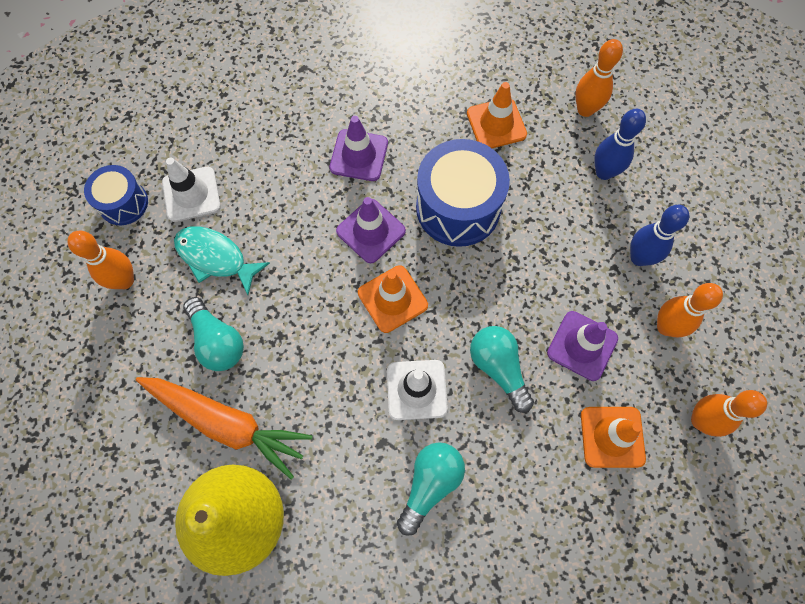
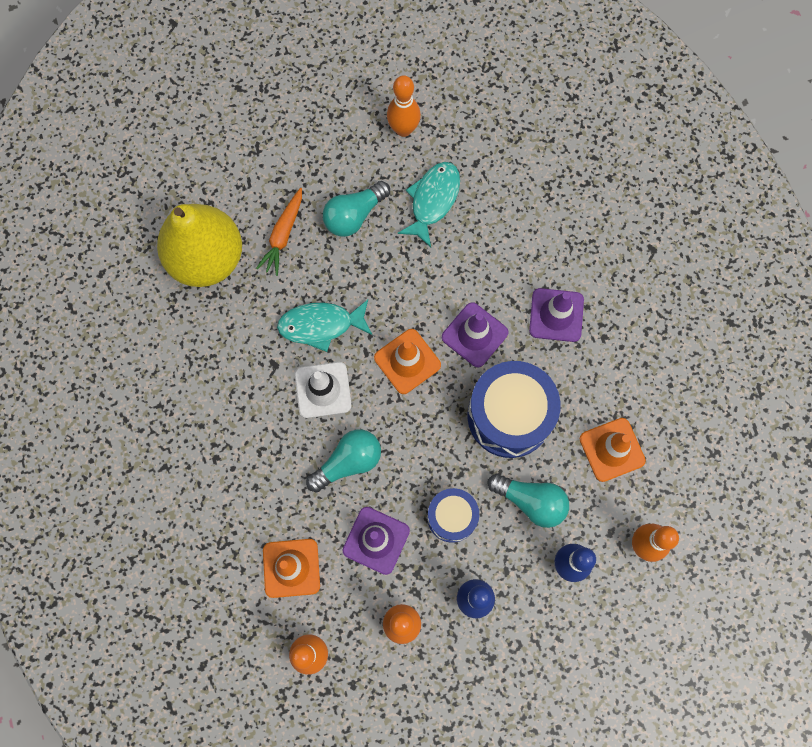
camera: 85 degrees right, 5 degrees up
blue drum [84,165,148,225] -> blue drum moved to [427,488,479,543]
orange carrot [136,377,313,479] -> orange carrot [256,188,302,276], size x0.60
white traffic cone [162,157,221,222] -> none
turquoise light bulb [397,442,465,536] -> turquoise light bulb moved to [488,474,569,528]
none -> turquoise fish [277,300,372,352]

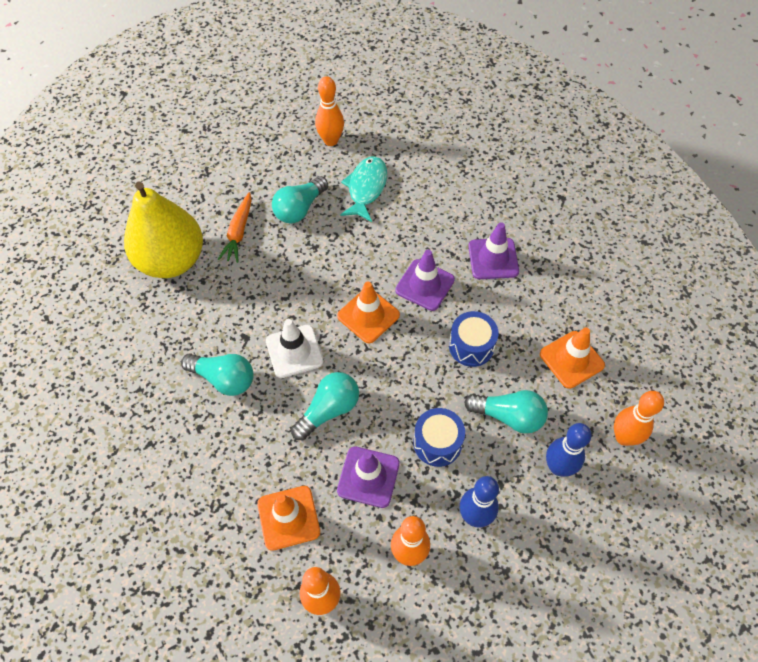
camera: 10 degrees left, 15 degrees down
turquoise fish [277,300,372,352] -> none
blue drum [468,361,560,458] -> blue drum [449,311,499,367], size x0.57
none -> turquoise light bulb [181,353,254,396]

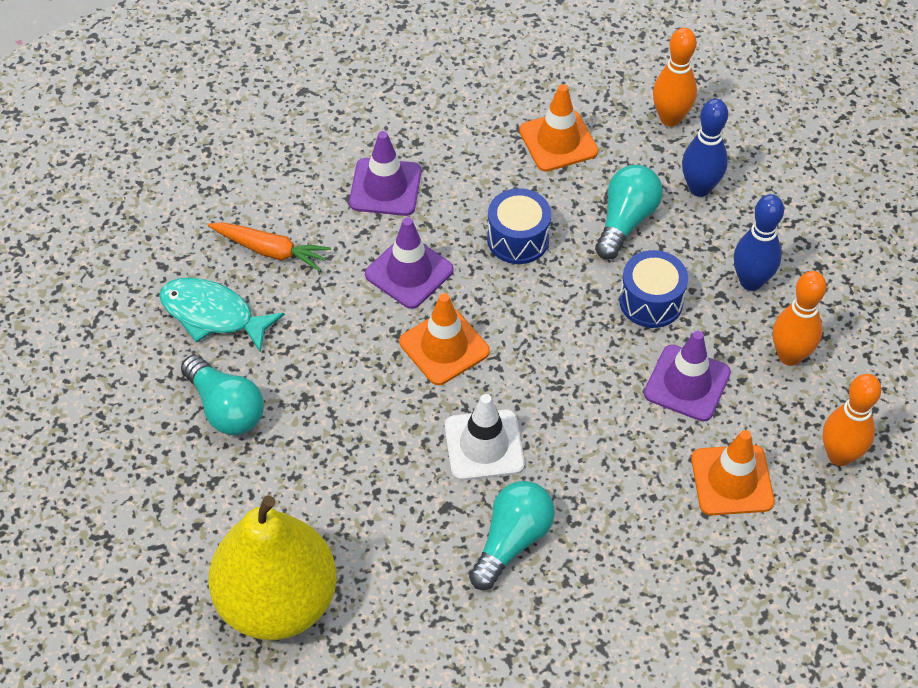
camera: 80 degrees left, 5 degrees down
orange carrot [218,192,252,263] -> orange carrot moved to [208,222,331,272]
turquoise light bulb [291,372,359,440] -> none
orange bowling pin [315,76,344,146] -> none

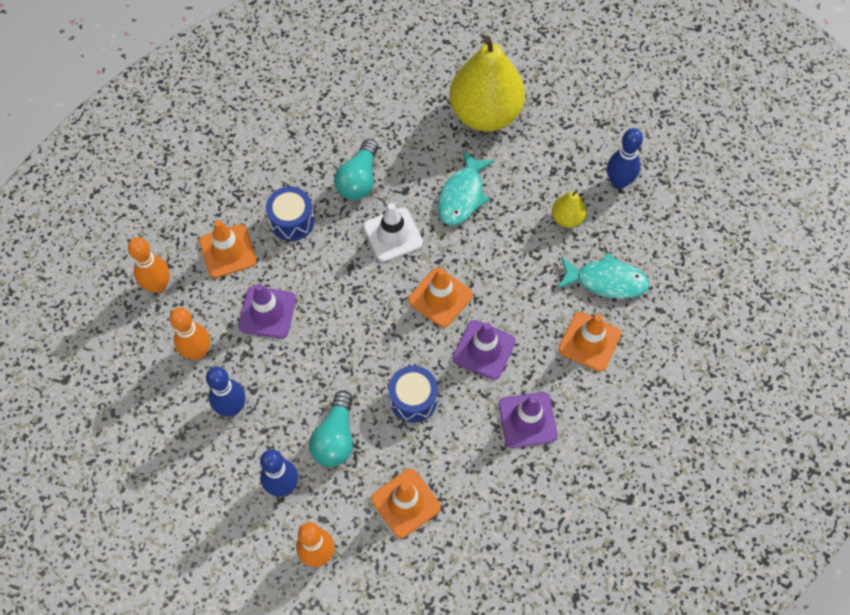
camera: 165 degrees right, 10 degrees up
turquoise light bulb [181,355,264,435] -> yellow pear [552,191,587,228]
orange carrot [208,222,331,272] -> orange traffic cone [558,312,621,372]
blue drum [619,250,688,328] -> blue drum moved to [266,187,314,241]
none -> turquoise fish [438,150,495,226]
none -> blue bowling pin [607,128,643,189]

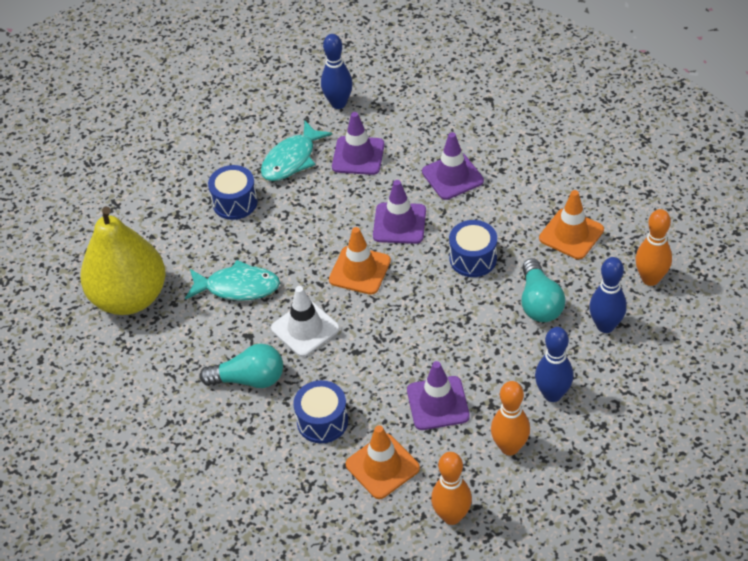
camera: 105 degrees left, 15 degrees down
turquoise light bulb [309,390,353,467] -> turquoise light bulb turned 90 degrees clockwise [521,258,565,322]
yellow pear [552,191,587,228] -> blue drum [208,165,258,220]
turquoise fish [557,253,650,299] -> turquoise fish turned 135 degrees counterclockwise [261,121,332,181]
orange traffic cone [558,312,621,372] -> purple traffic cone [332,112,384,175]
blue bowling pin [607,128,643,189] -> blue bowling pin moved to [321,34,353,109]

